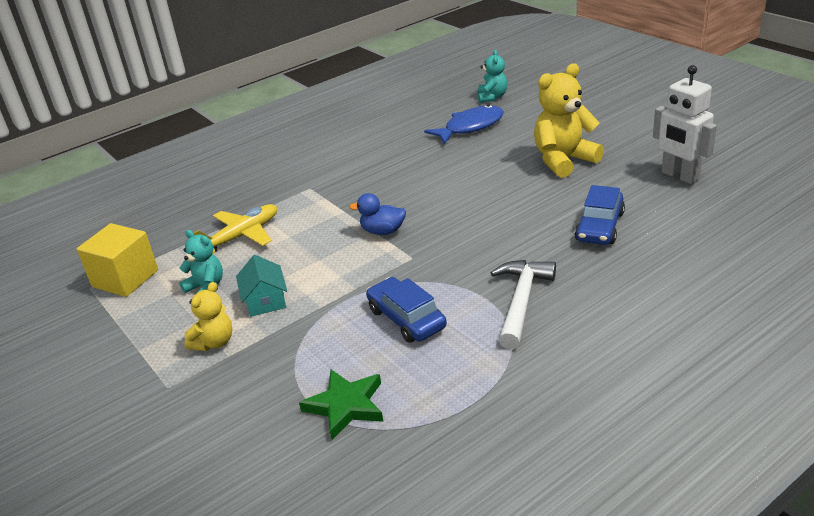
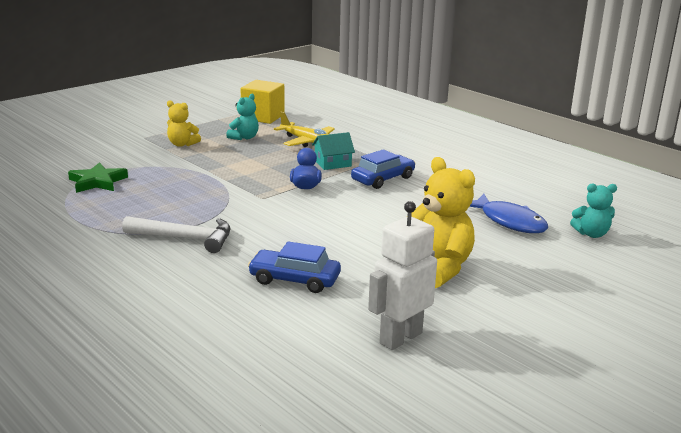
camera: 80 degrees right, 10 degrees down
turquoise house [236,255,287,317] -> turquoise house moved to [312,132,355,170]
blue car [366,277,447,343] -> blue car moved to [351,149,415,189]

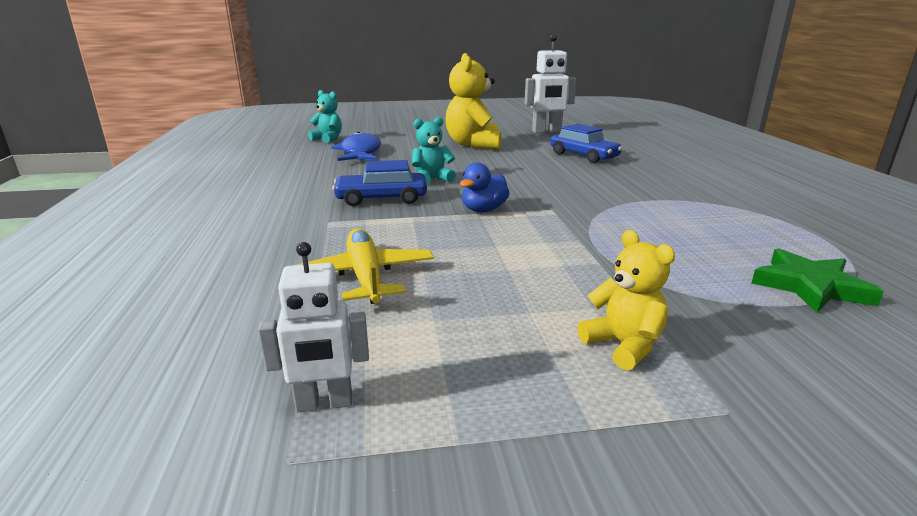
camera: 145 degrees left, 0 degrees up
white hammer [122,216,231,253] -> none
turquoise teddy bear [226,94,259,140] -> turquoise teddy bear moved to [412,117,456,185]
yellow cube [240,80,285,124] -> white robot [258,242,369,412]
turquoise house [312,132,355,170] -> none

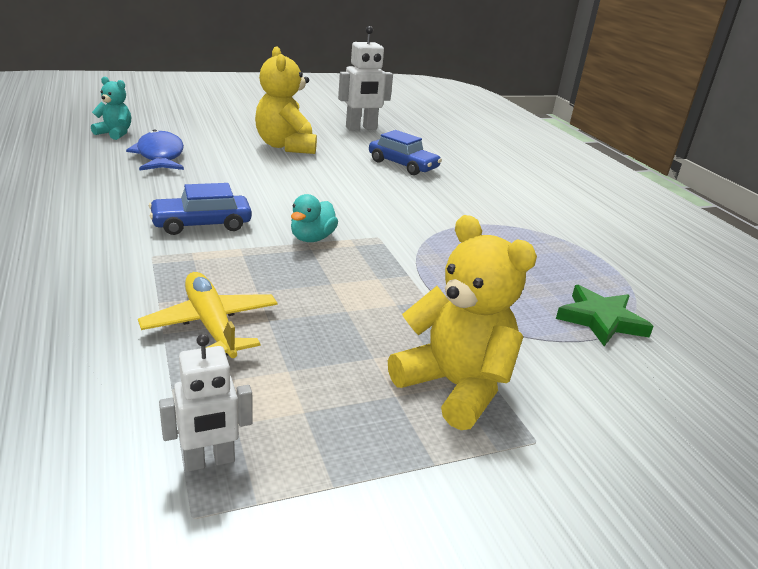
camera: 15 degrees left, 5 degrees up
turquoise teddy bear [412,117,456,185] -> none
blue duck [460,163,510,212] -> turquoise duck [291,194,338,242]
yellow teddy bear [577,230,675,370] -> yellow teddy bear [388,215,537,430], size x1.76

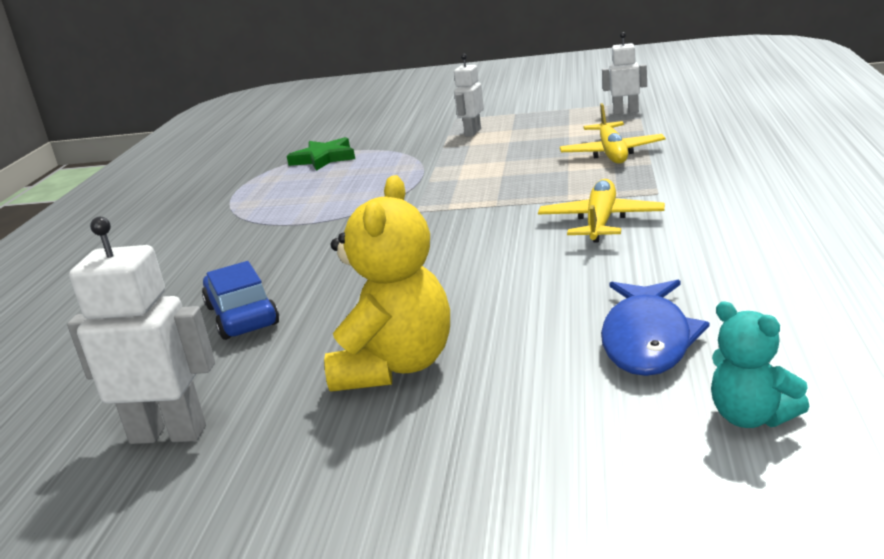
camera: 145 degrees left, 5 degrees down
blue car [149,183,252,235] -> yellow plane [538,179,665,243]
turquoise duck [291,194,338,242] -> none
yellow teddy bear [388,215,537,430] -> white robot [454,54,484,136]

